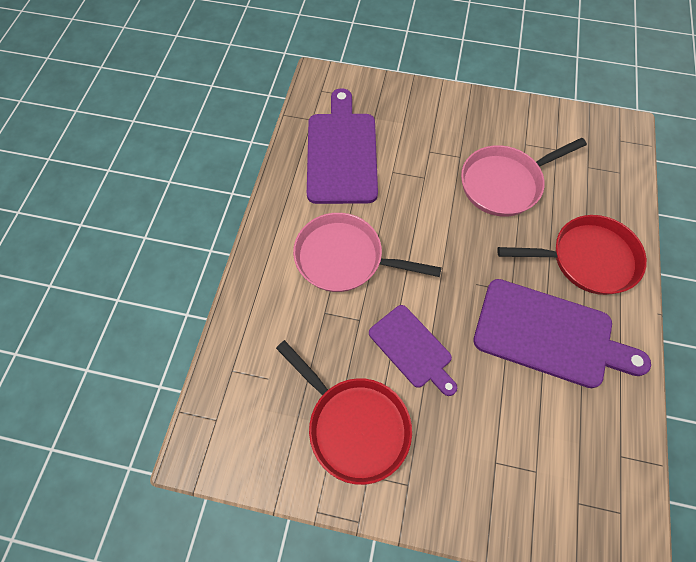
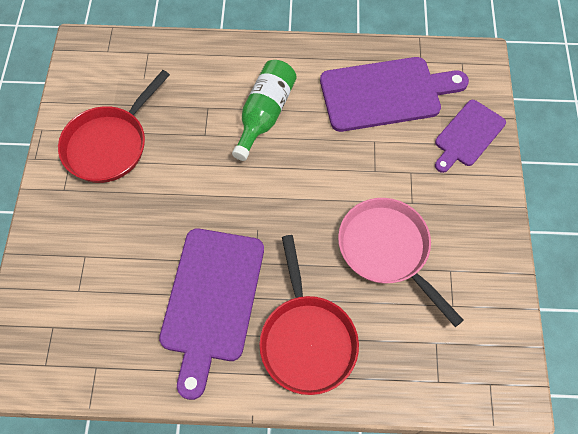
camera: 80 degrees right, 0 degrees up
pink pan [293,213,442,292] -> green bottle [232,60,297,161]
purple cutting board [369,305,457,396] -> purple cutting board moved to [435,100,506,173]

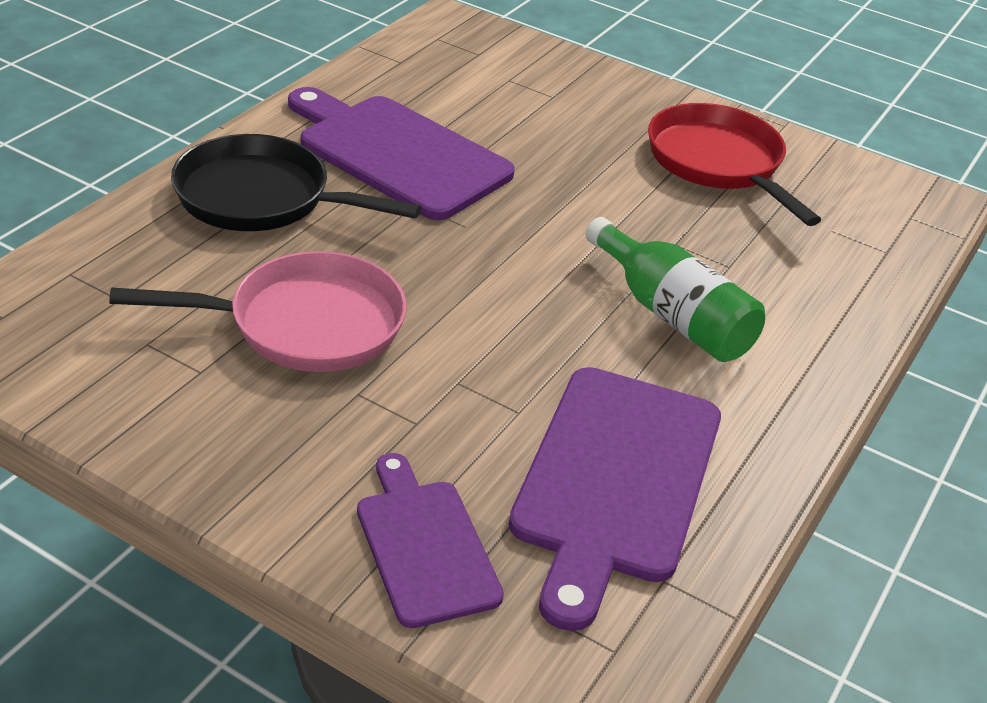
camera: 115 degrees right, 25 degrees down
red pan [259,235,359,395] -> black pan [171,134,421,231]

